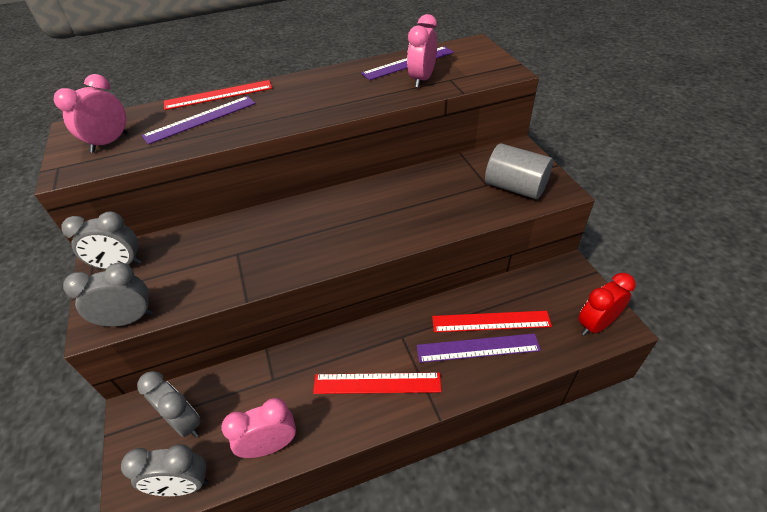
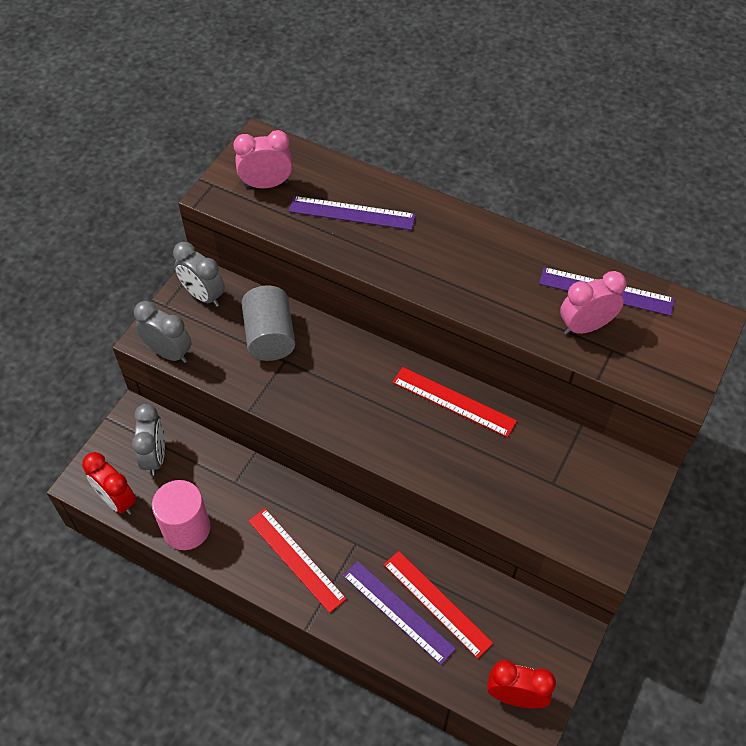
camera: 45 degrees right, 10 degrees up
grey clock [121,444,209,496] -> red clock [82,452,136,515]
red ruler [164,80,272,110] -> red ruler moved to [392,367,517,437]
pink clock [221,398,296,458] -> pink cylinder [152,480,210,550]
grey cylinder [485,143,553,199] -> grey cylinder moved to [241,286,295,361]

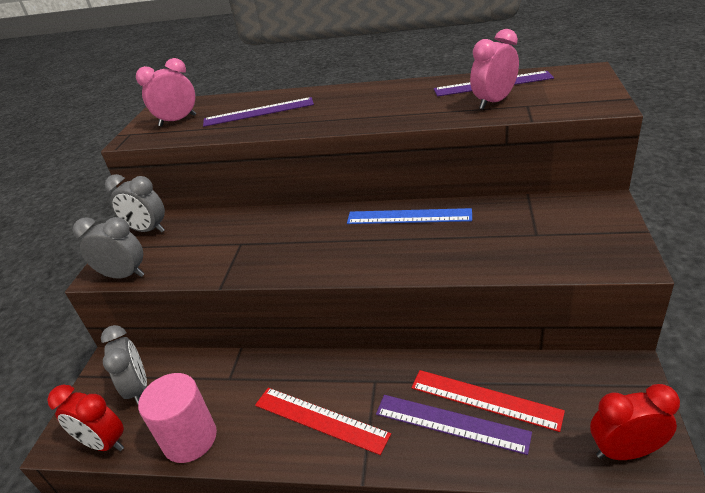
camera: 15 degrees left, 20 degrees down
grey cylinder [241,286,295,361] -> none
red ruler [392,367,517,437] -> blue ruler [347,208,472,224]

